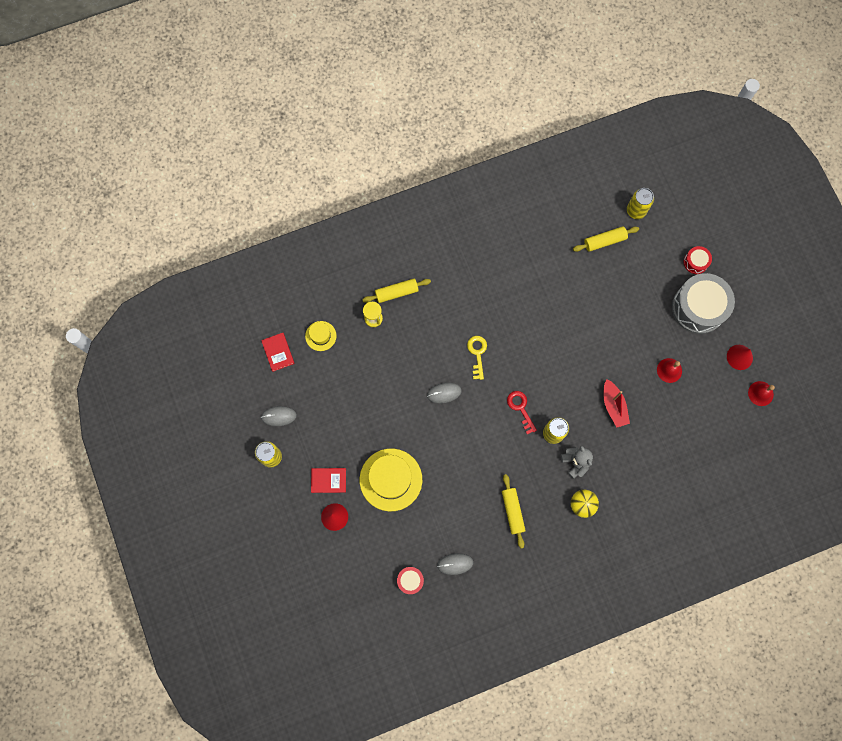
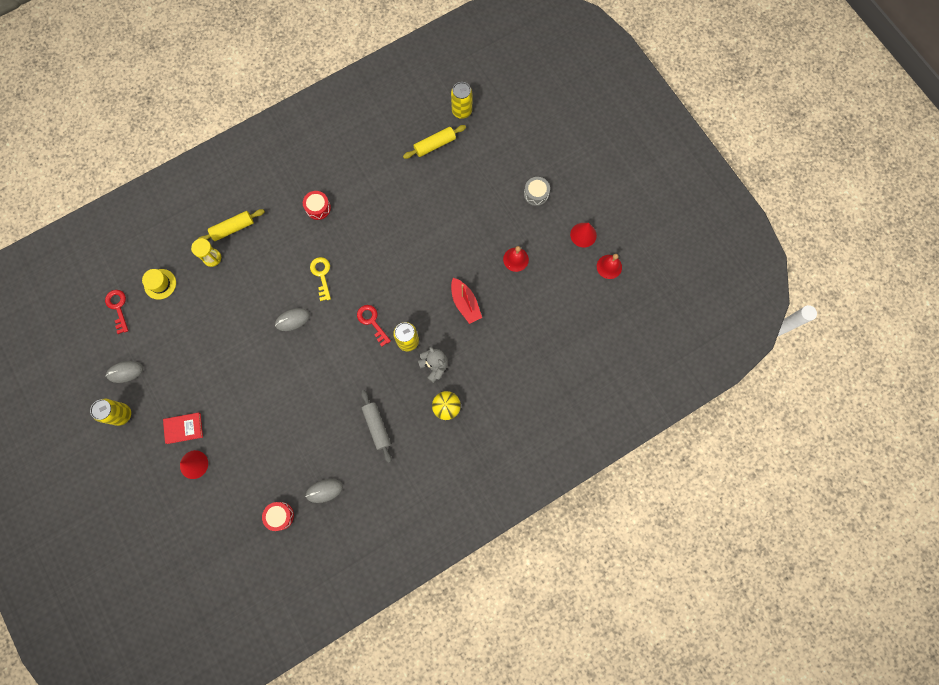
camera: 10 degrees left, 0 degrees up
red book [261,333,295,372] -> red key [105,290,129,334]
yellow hat [360,449,422,511] -> none
yellow rolling pin [502,474,526,548] -> grey rolling pin [361,390,392,463]
grey drum [672,273,735,334] -> grey drum [524,177,550,206], size x0.46
red drum [684,246,712,274] -> red drum moved to [303,191,331,220]

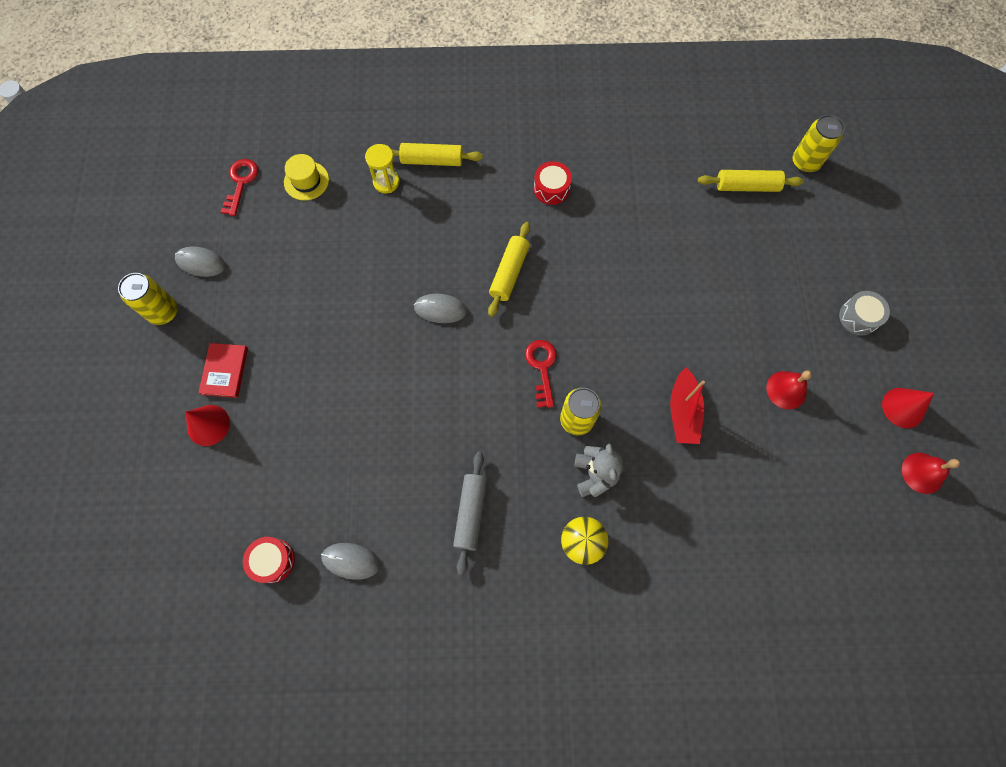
camera: 30 degrees right, 5 degrees down
red book [163,413,203,444] -> red book turned 75 degrees clockwise [198,343,248,398]
yellow key [310,257,331,301] -> yellow rolling pin [488,222,530,317]

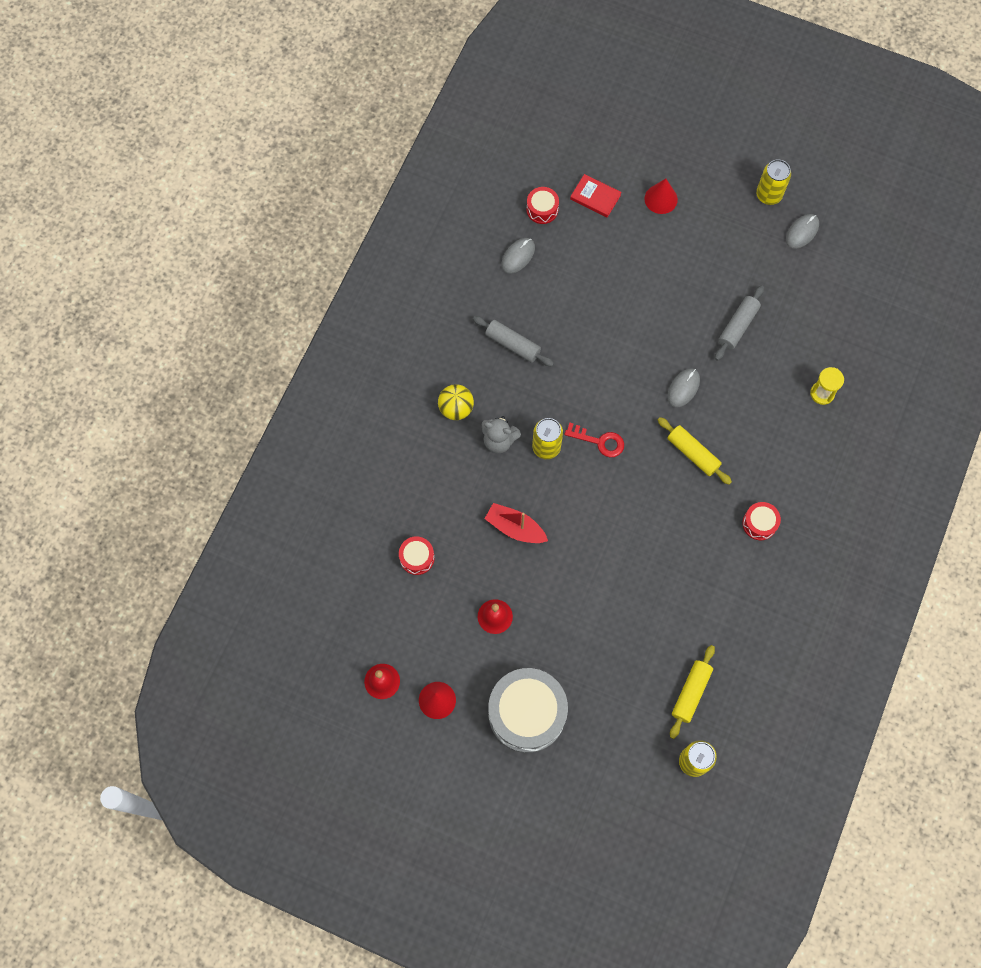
camera: 115 degrees right, 0 degrees up
red book [198,343,248,398] -> red book moved to [570,174,621,218]
red key [221,159,258,216] -> none
yellow hat [284,154,329,201] -> none
yellow rolling pin [391,143,483,166] -> none
grey drum [839,291,890,335] -> grey drum [488,668,568,753], size x2.15
none -> red drum [399,536,435,575]
none -> grey rolling pin [715,286,764,361]

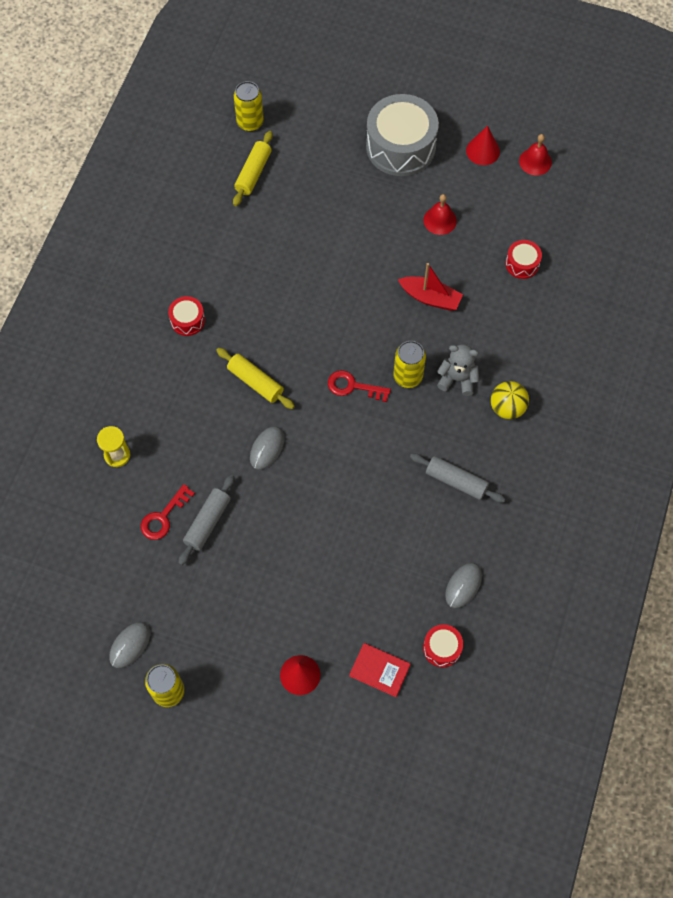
camera: 175 degrees right, 5 degrees down
none -> red key [141,484,195,540]

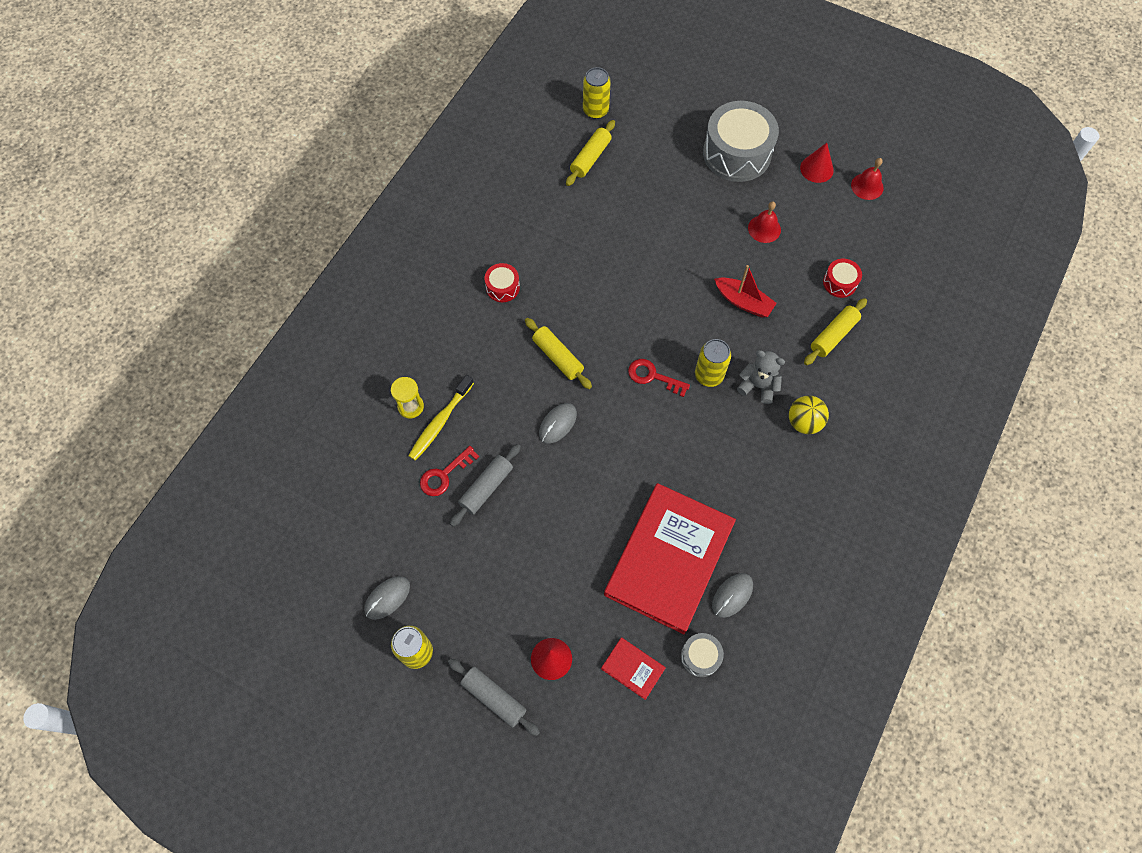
camera: 10 degrees right, 0 degrees up
grey rolling pin [410,453,505,503] -> grey rolling pin moved to [448,659,540,736]
red drum [423,624,463,667] -> grey drum [681,633,724,677]
none -> yellow toothbrush [408,375,474,461]
none -> red book [604,483,736,634]
none -> yellow rolling pin [804,298,867,365]

